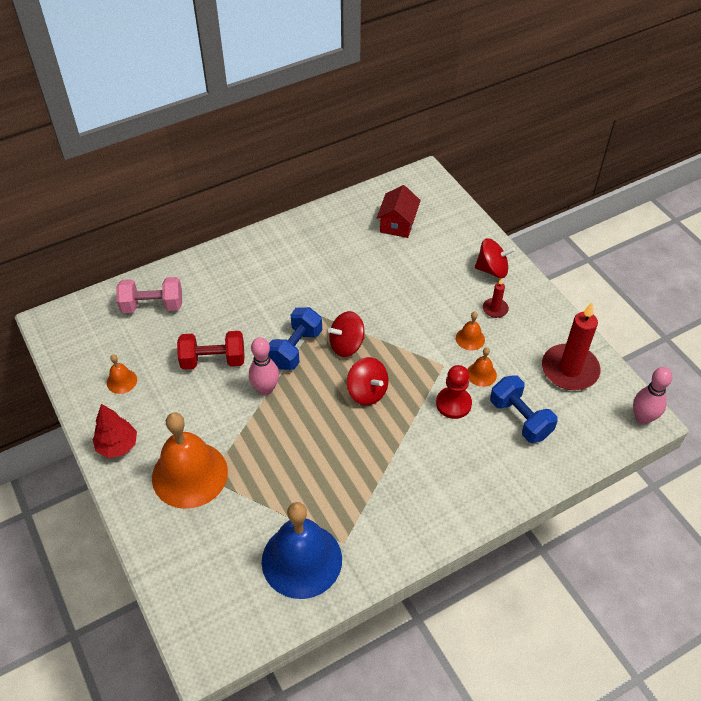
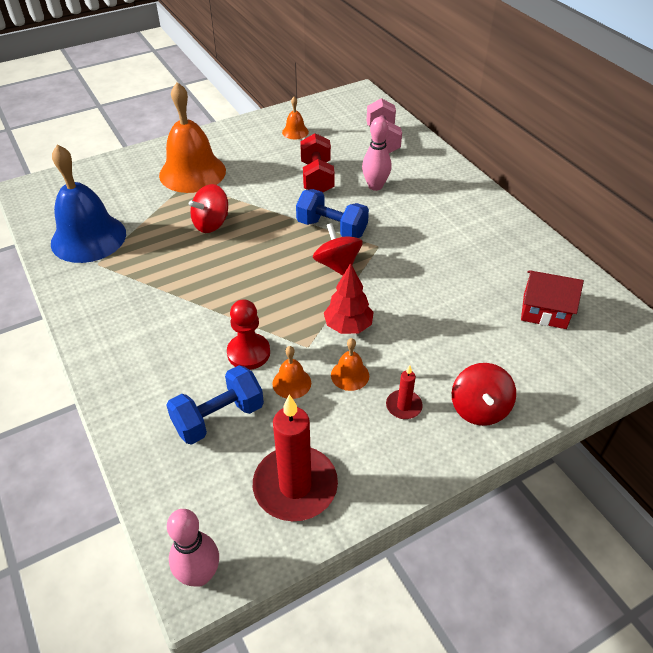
camera: 90 degrees right, 5 degrees down
red tree [92,404,137,458] -> red tree moved to [324,263,374,334]
pink bowling pin [249,337,279,395] -> pink bowling pin moved to [362,117,392,191]
red spinning top [347,357,388,405] -> red spinning top moved to [189,184,228,233]

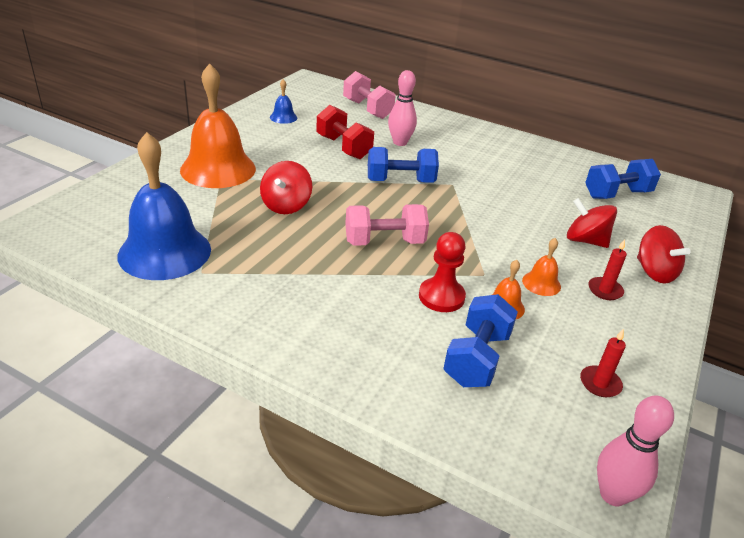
camera: 35 degrees left, 10 degrees down
red candle [253,394,338,521] -> red candle [580,329,626,397], size x0.47
orange bell [282,97,309,140] -> blue bell [270,79,297,124]
red spinning top [313,223,363,275] -> red spinning top moved to [567,198,617,248]
red tree [324,263,374,334] -> none
red house [521,271,584,329] -> blue dumbbell [585,159,661,199]
none -> pink dumbbell [345,204,429,246]

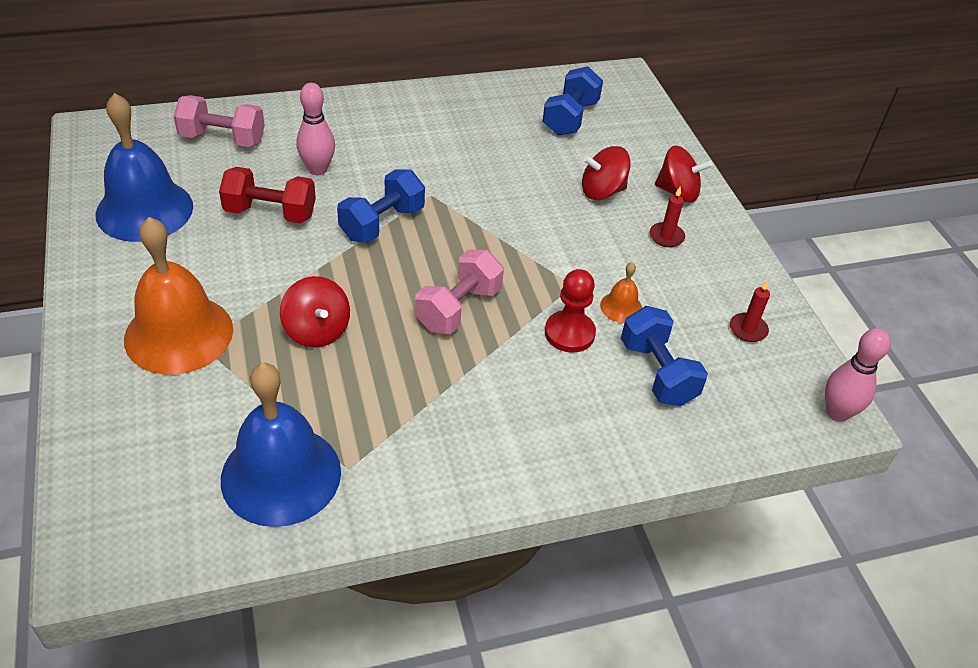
camera: 45 degrees left, 10 degrees up
blue bell [270,79,297,124] -> blue bell [96,93,193,242], size x2.32
orange bell [522,238,561,296] -> none

